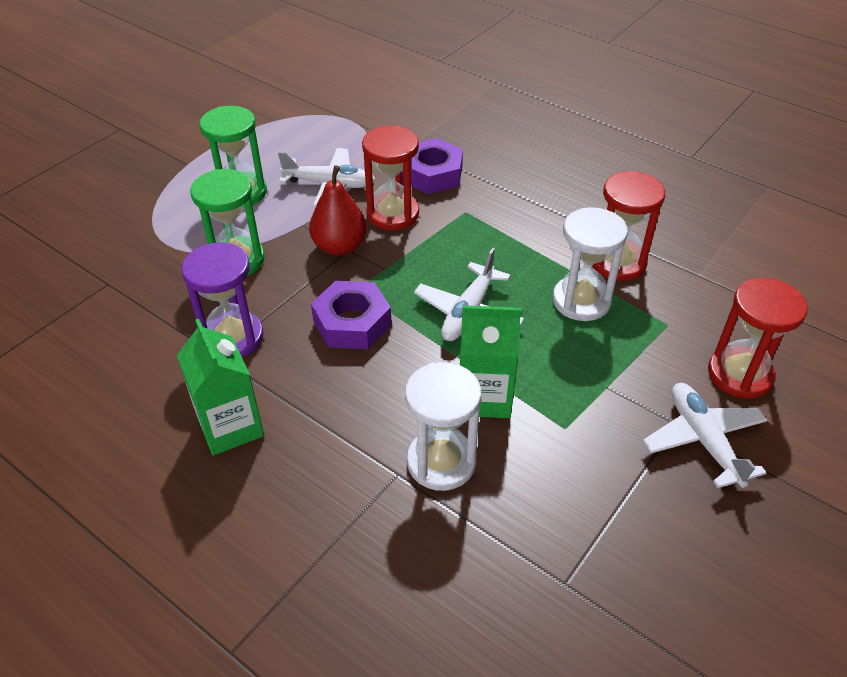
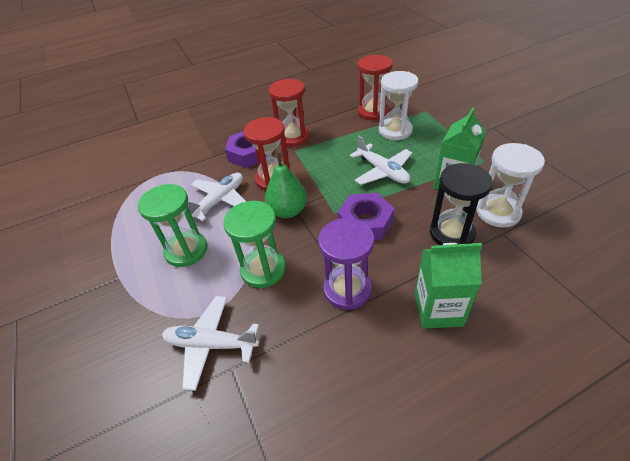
camera: 60 degrees left, 0 degrees up
red pear [309,165,367,256] -> green pear [265,152,307,218]
white plane [643,383,768,488] -> white plane moved to [162,296,259,391]
red hourglass [708,278,808,398] -> red hourglass moved to [269,78,309,147]
none -> black hourglass [430,163,493,245]

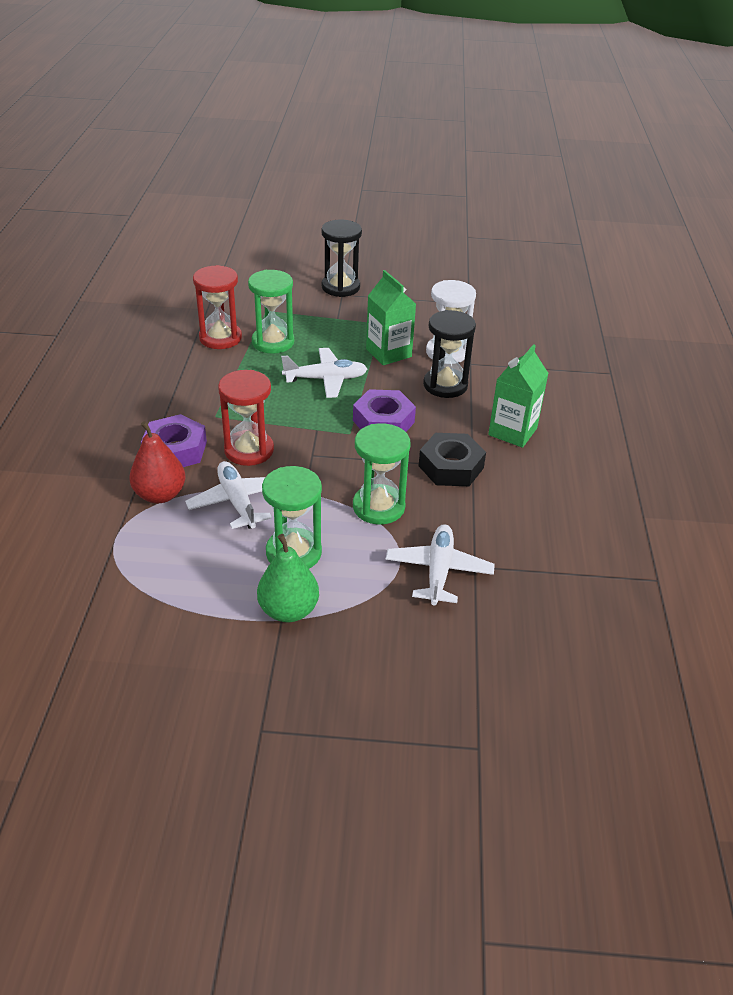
camera: 65 degrees left, 5 degrees down
white plane [162,296,259,391] -> white plane turned 150 degrees clockwise [386,524,495,605]
green pear [265,152,307,218] -> green pear moved to [257,534,319,622]
red hourglass [269,78,309,147] -> none
purple hourglass [318,218,374,310] -> black nut [419,433,486,486]
white hourglass [379,71,419,140] -> green hourglass [248,270,294,354]
none -> red pear [130,421,186,503]
none -> black hourglass [321,219,362,297]

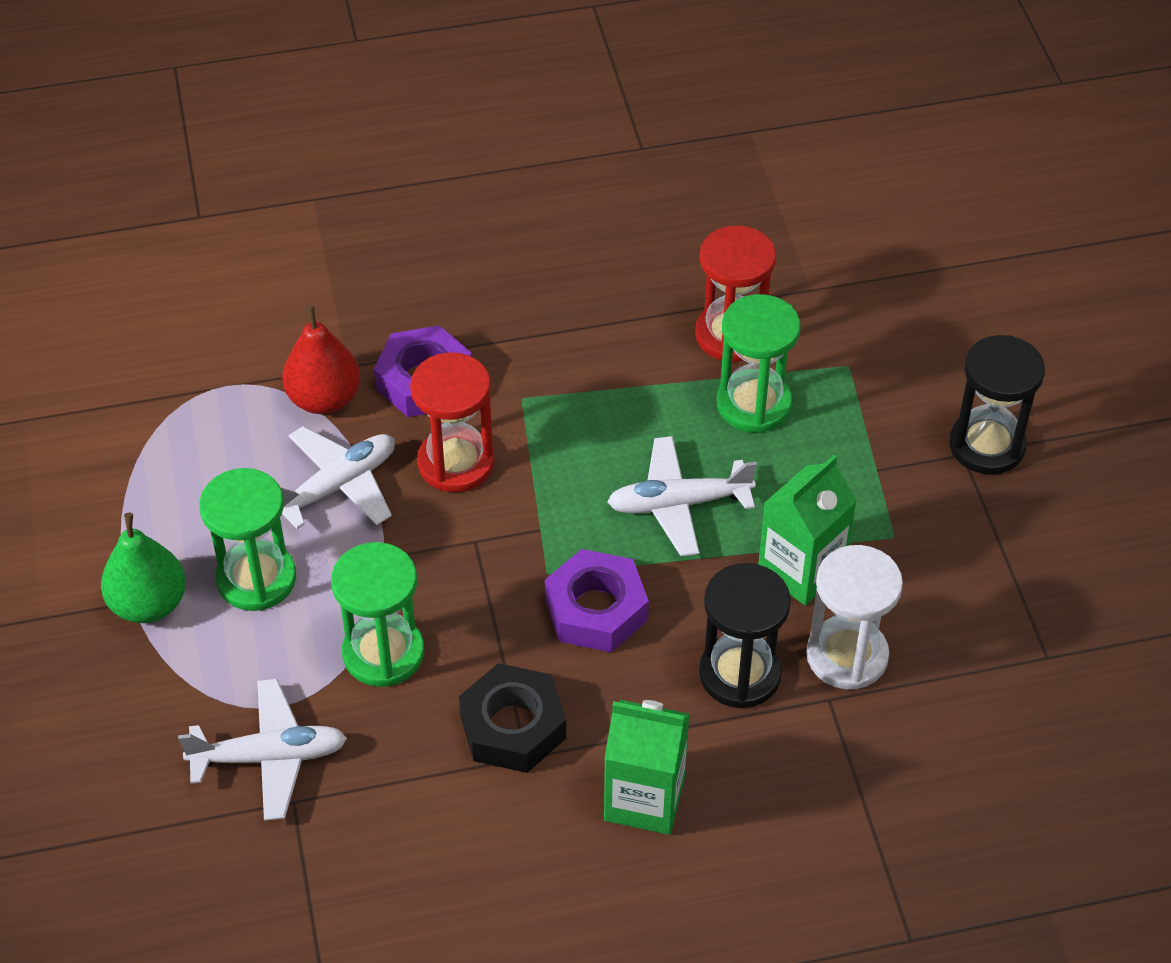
camera: 75 degrees right, 10 degrees up
white plane [281,348,367,398] -> white plane turned 105 degrees clockwise [608,436,757,556]

